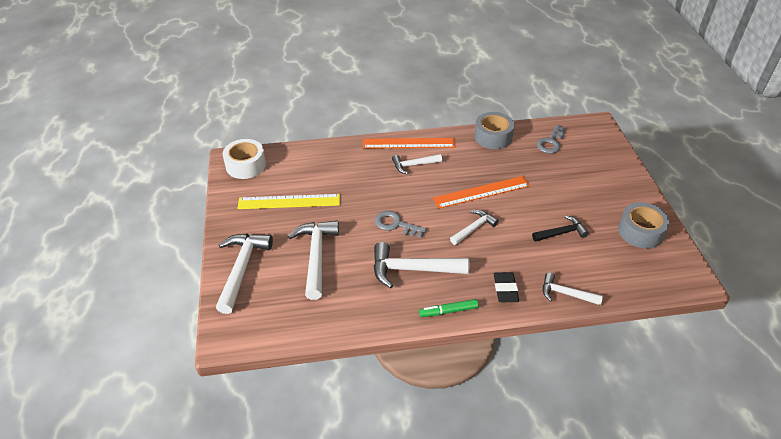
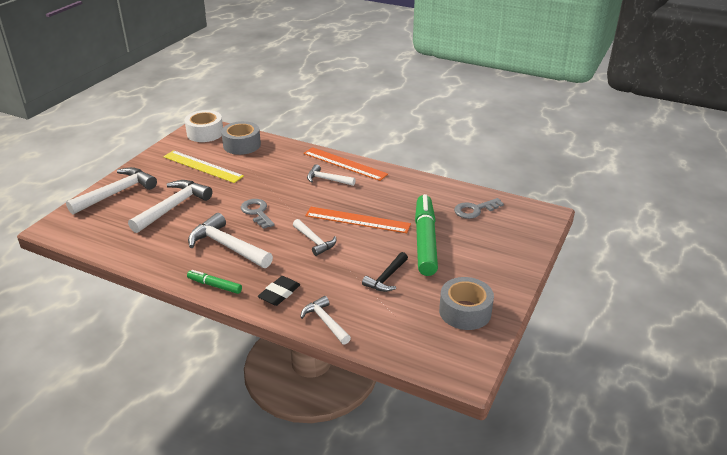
camera: 35 degrees right, 10 degrees down
white hammer [450,210,499,245] -> white hammer turned 60 degrees clockwise [293,219,336,256]
grey tape [474,112,515,149] -> grey tape moved to [221,121,261,155]
black hammer [532,215,589,242] -> black hammer turned 105 degrees clockwise [362,252,408,292]
none -> green marker [415,194,438,276]

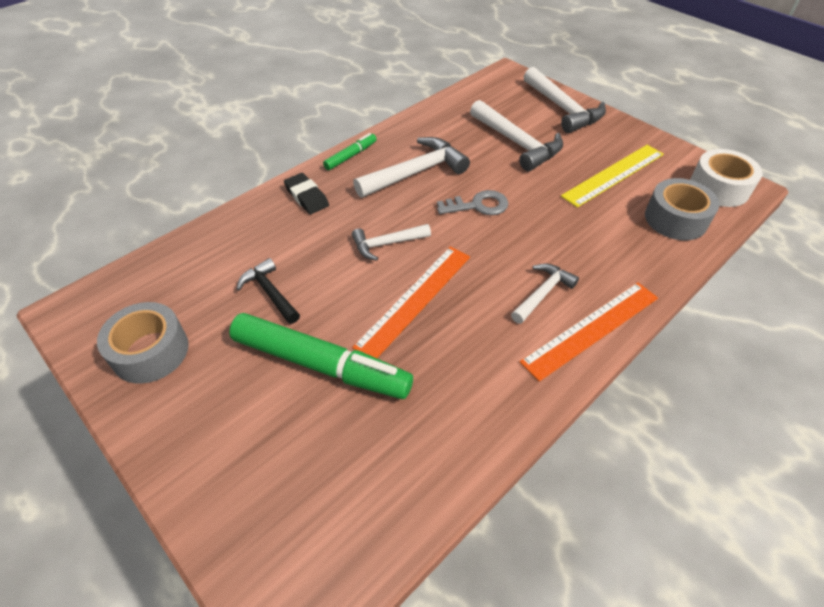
camera: 110 degrees right, 15 degrees up
white hammer [300,296,351,344] -> none
grey key [454,198,504,219] -> none

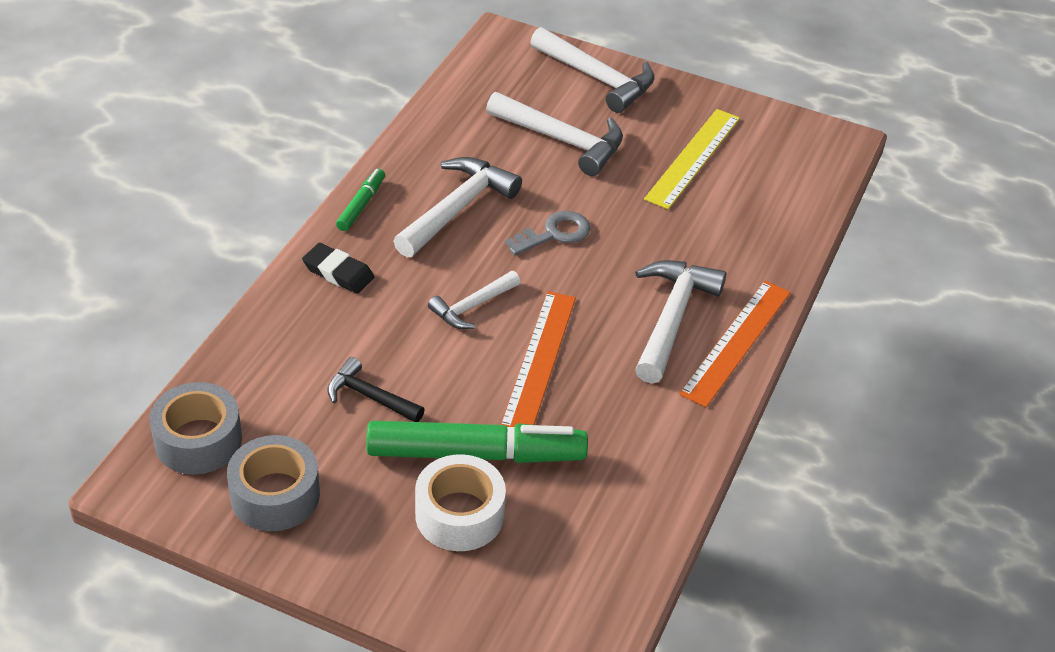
camera: 25 degrees left, 5 degrees down
white hammer [511,263,579,324] -> white hammer [635,260,726,384], size x1.68
grey tape [645,178,719,240] -> grey tape moved to [150,382,242,474]
white tape [690,149,763,207] -> white tape moved to [415,454,506,551]

